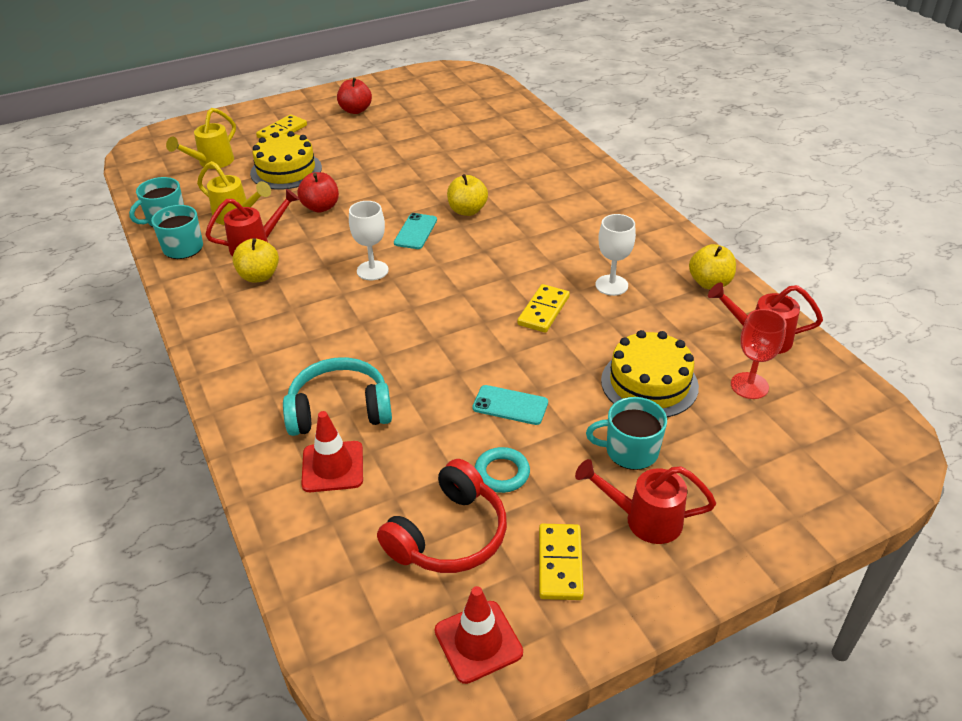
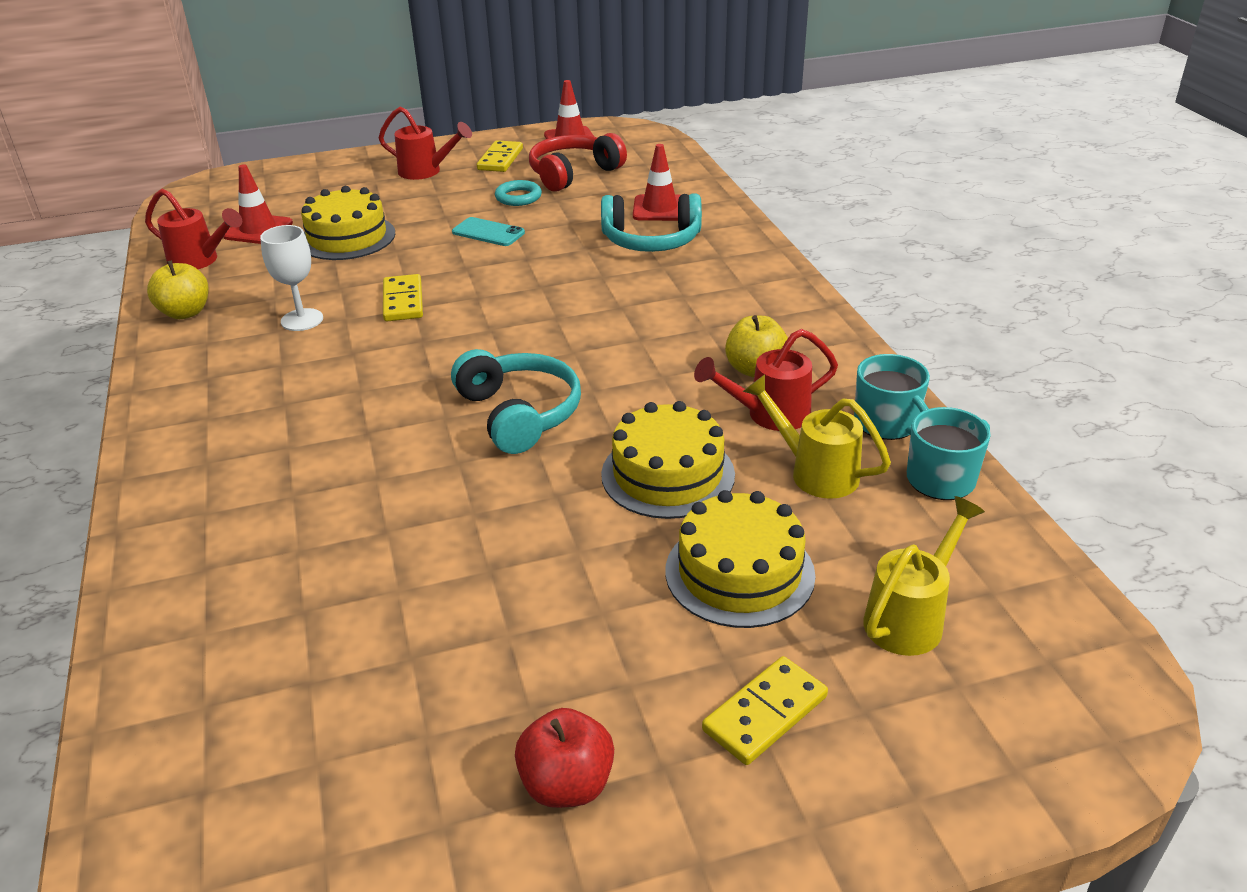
camera: 170 degrees left, 5 degrees down
red apple [297,172,339,213] -> yellow cake [601,401,735,519]
white goblet [349,201,389,280] -> none
turquoise phone [394,213,437,249] -> turquoise headphones [451,349,581,454]
yellow apple [447,174,488,216] -> none
yellow domino [517,284,570,333] -> yellow domino turned 45 degrees counterclockwise [383,274,423,321]
turquoise mug [586,397,667,470] -> none
red goblet [731,309,787,399] -> red traffic cone [223,164,293,244]

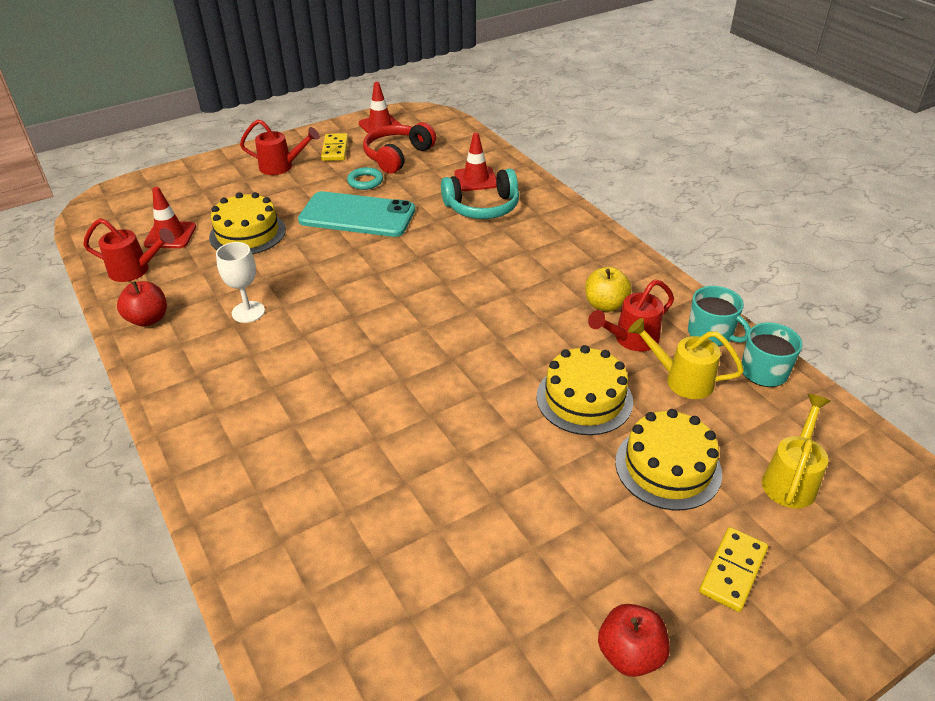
camera: 15 degrees left, 5 degrees up
yellow apple [147,260,209,319] -> red apple [117,281,167,327]
yellow domino [383,274,423,321] -> none
turquoise headphones [451,349,581,454] -> none
turquoise phone [452,217,525,246] -> turquoise phone [298,191,415,237], size x2.07

